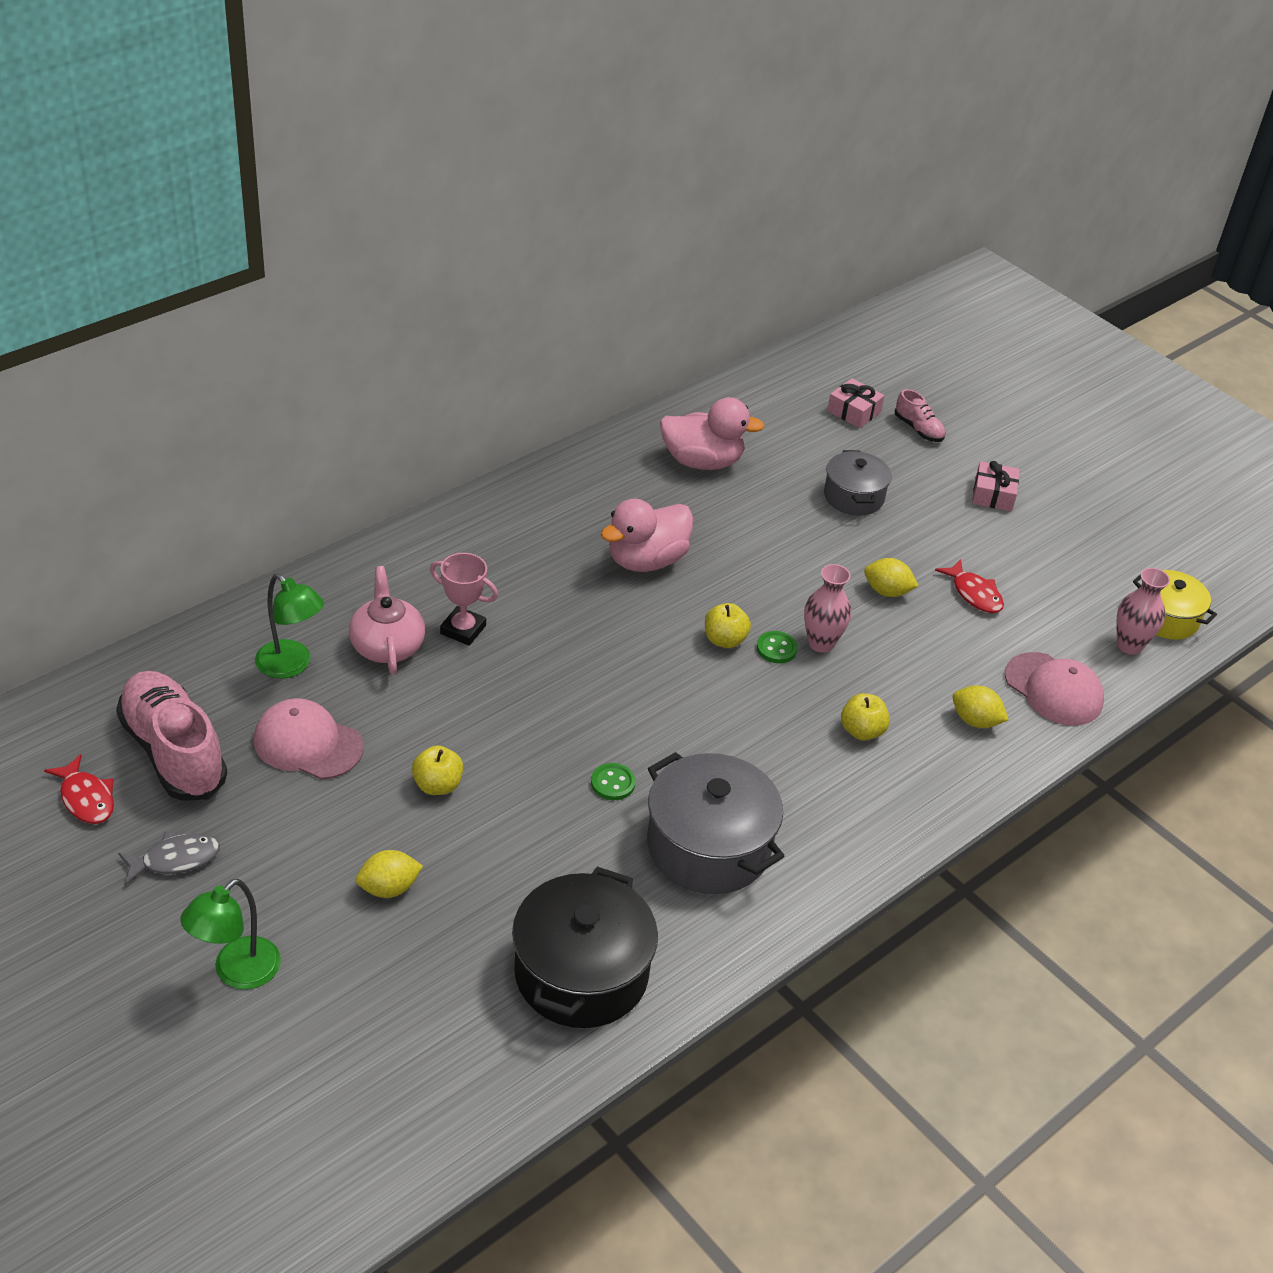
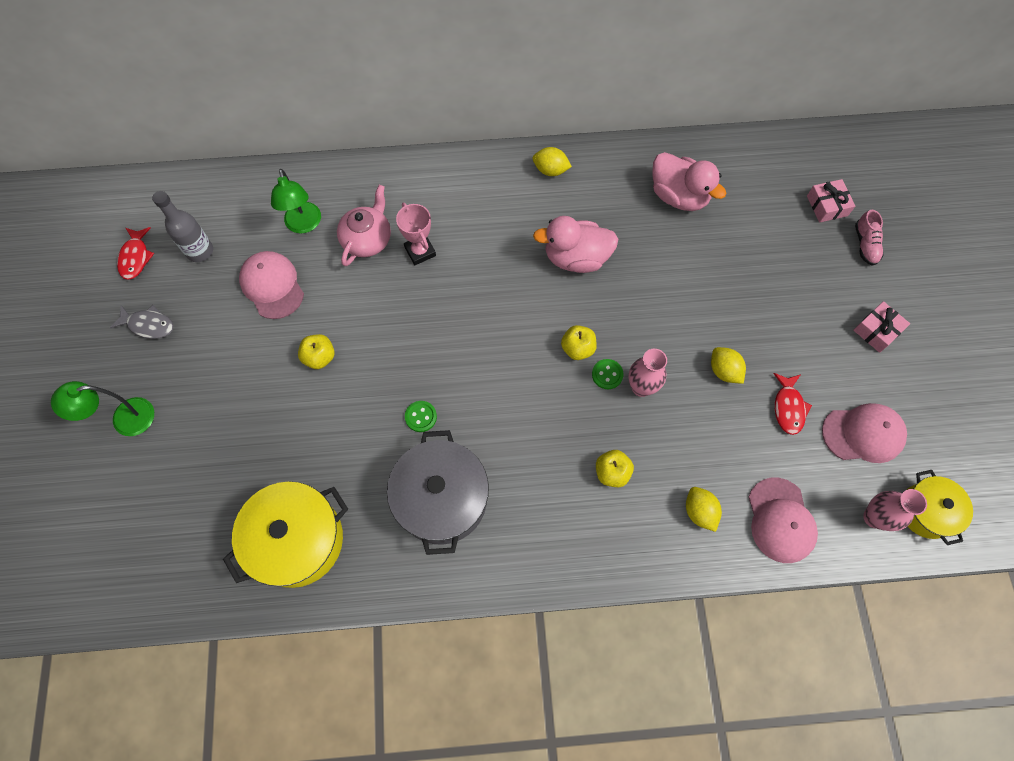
camera: 40 degrees right, 25 degrees up
pink shoe [116,671,228,801] -> grey bottle [152,191,213,262]
yellow lemon [356,850,423,898] -> yellow lemon moved to [533,147,572,176]
black pot [512,867,658,1028] -> yellow pot [223,482,348,588]
grey pot [824,450,892,516] -> none
none -> pink cap [822,403,907,463]

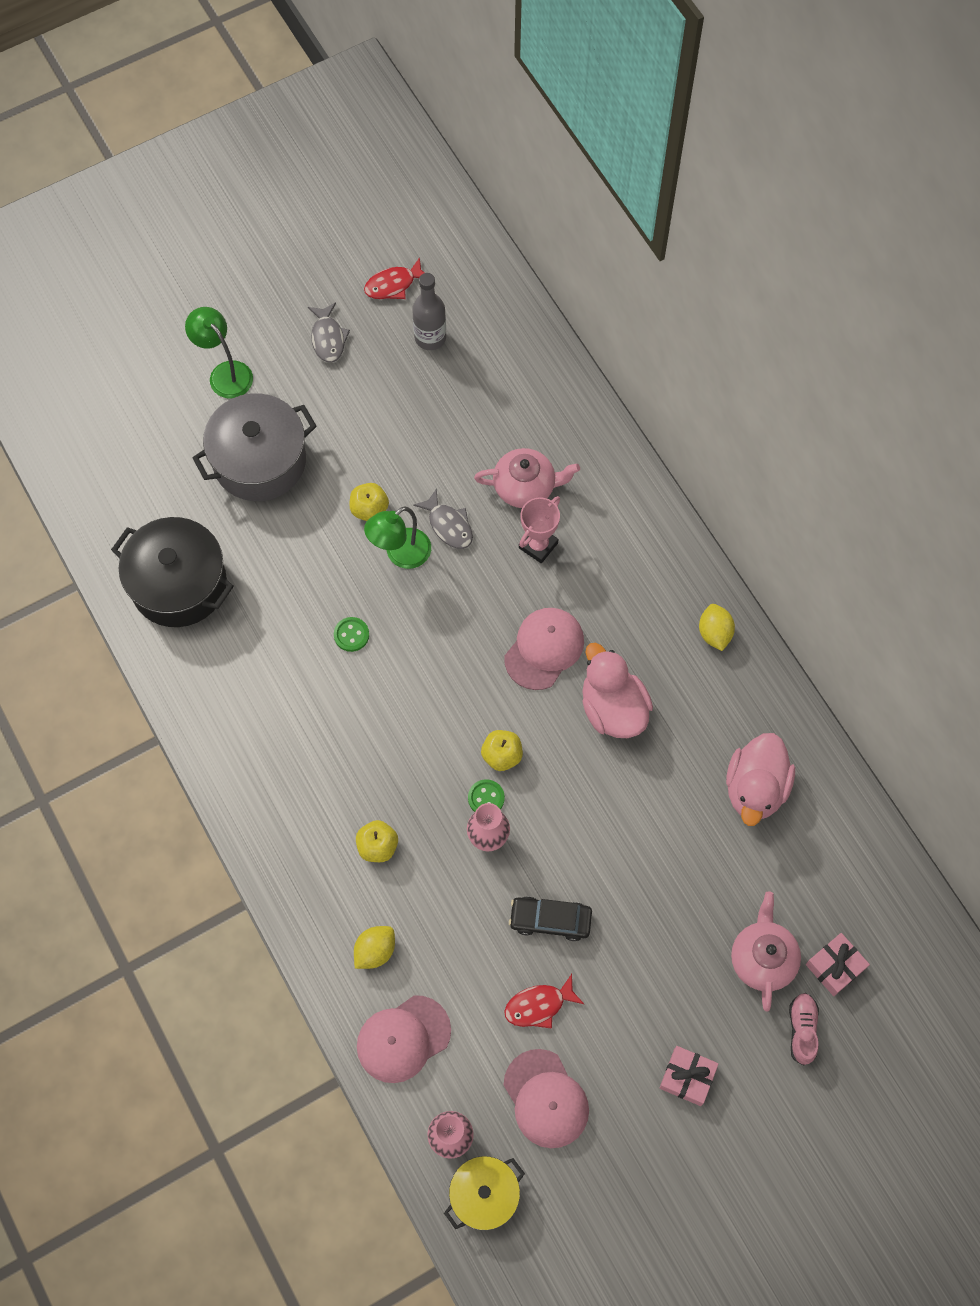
camera: 65 degrees right, 0 degrees up
yellow pot [223,482,348,588] -> black pot [111,517,234,627]
pink cap [239,251,304,319] -> pink cap moved to [504,608,584,690]
green lamp [271,169,321,234] -> green lamp moved to [364,506,431,569]
grey pot [387,430,489,555] -> grey pot moved to [193,393,317,501]
yellow lemon [711,347,746,384] -> black car [509,896,592,941]
pink shoe [855,210,884,266] -> pink shoe turned 120 degrees clockwise [789,993,819,1066]
none -> grey fish [413,488,473,549]
none -> pink teapot [731,892,801,1012]

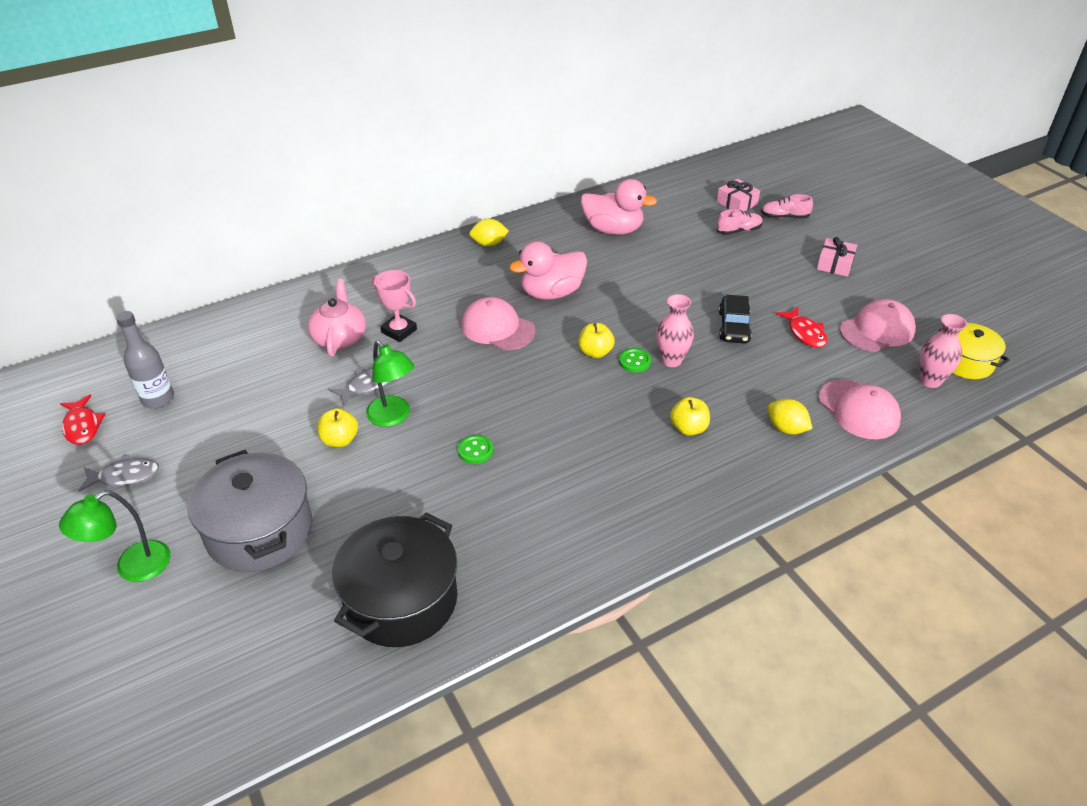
camera: 90 degrees left, 25 degrees down
pink teapot [731,892,801,1012] -> pink shoe [717,209,763,235]

